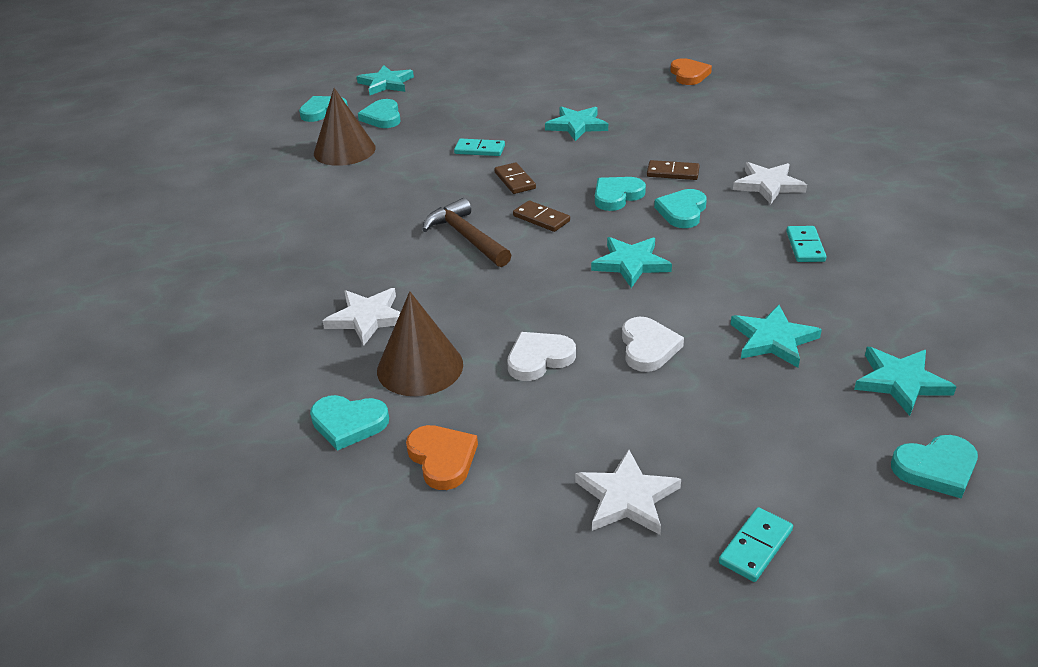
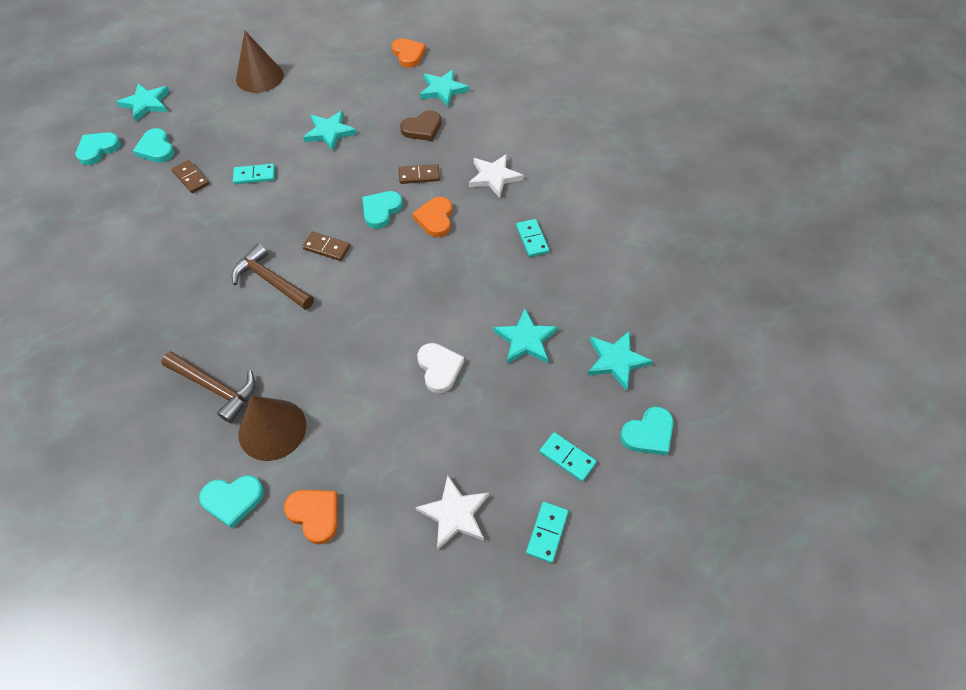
camera: 20 degrees left, 20 degrees up
brown cone [314,88,376,166] -> brown cone moved to [236,31,284,93]
white star [323,288,401,346] -> brown hammer [161,351,255,423]
brown domino [494,162,536,194] -> brown domino moved to [172,160,209,193]
white heart [507,332,576,381] -> none
turquoise star [591,237,672,288] -> turquoise star moved to [420,69,469,107]
turquoise heart [654,189,707,228] -> orange heart [412,197,452,237]
none -> brown heart [400,110,441,141]
none -> turquoise domino [540,432,597,482]

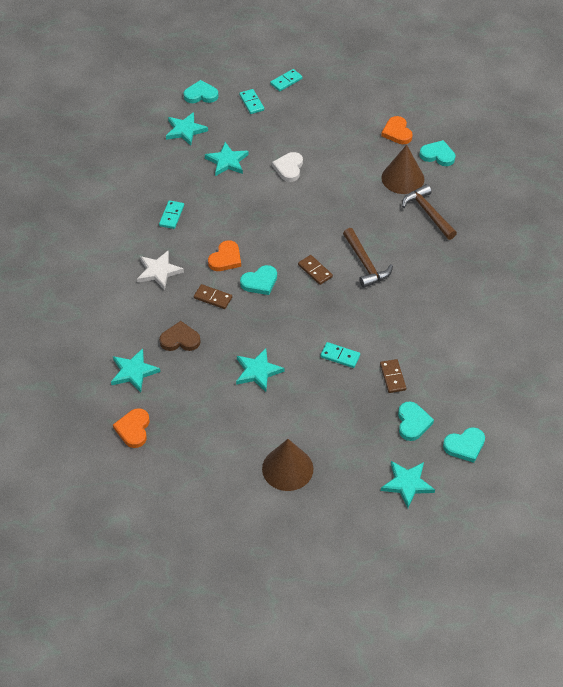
camera: 150 degrees left, 5 degrees down
white star [416,475,489,550] -> none

